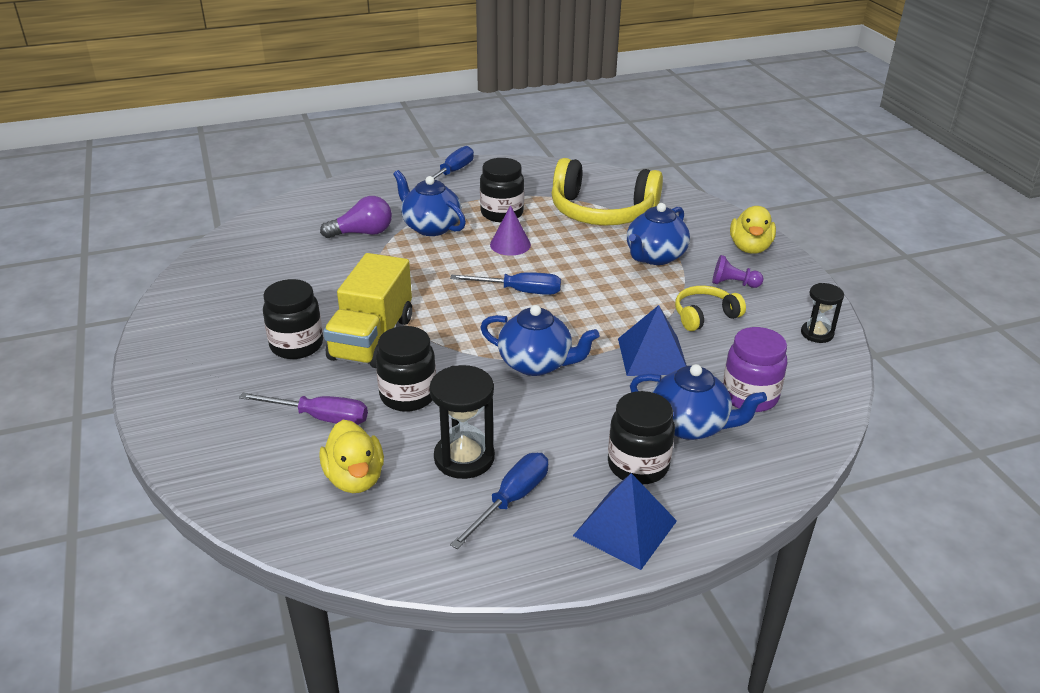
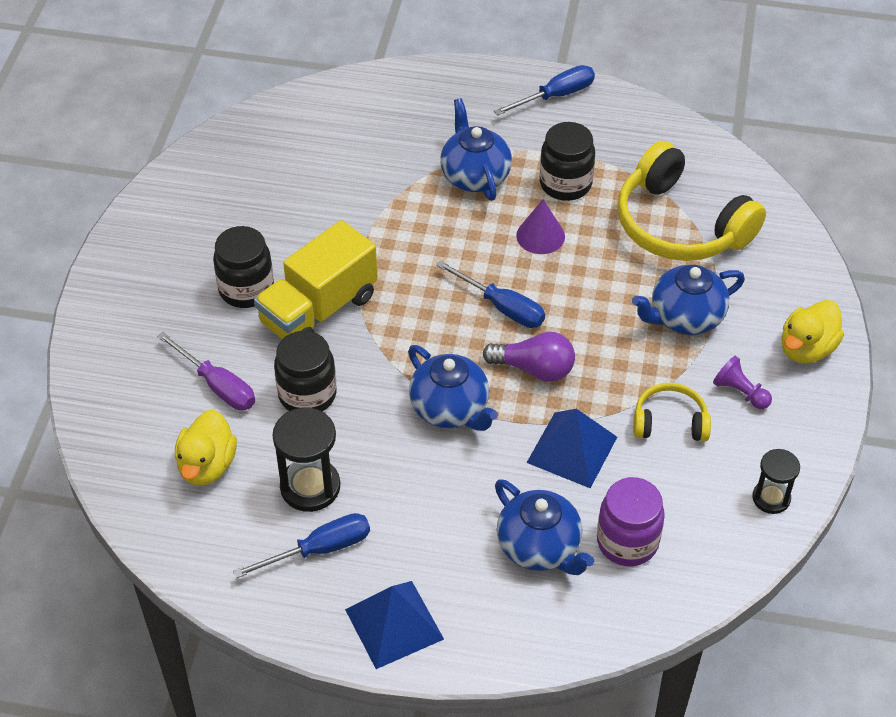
camera: 30 degrees right, 15 degrees up
purple light bulb [320,196,392,238] -> purple light bulb moved to [483,332,575,382]
black jar [608,391,675,484] -> none

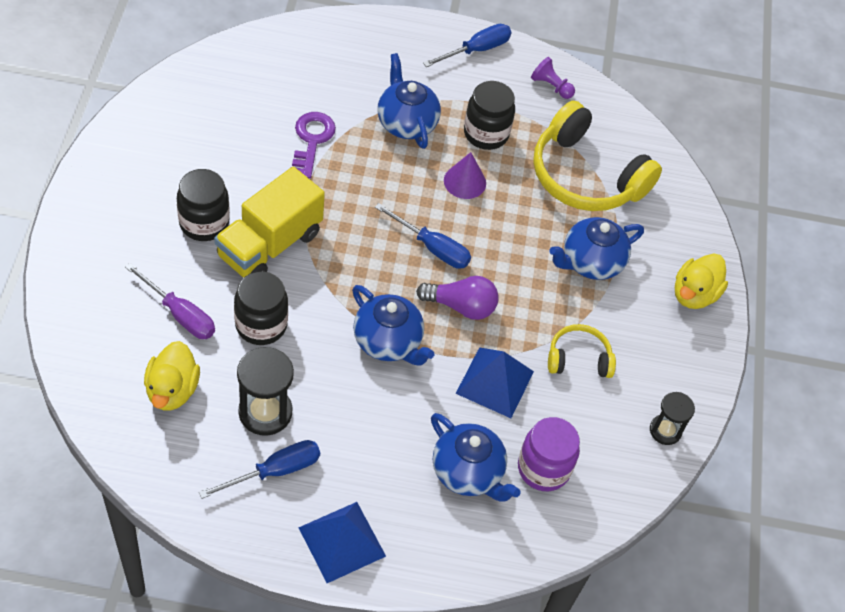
camera: 10 degrees left, 5 degrees up
purple pawn [713,356,772,409] -> purple pawn moved to [531,57,575,99]
none -> purple key [292,112,336,179]

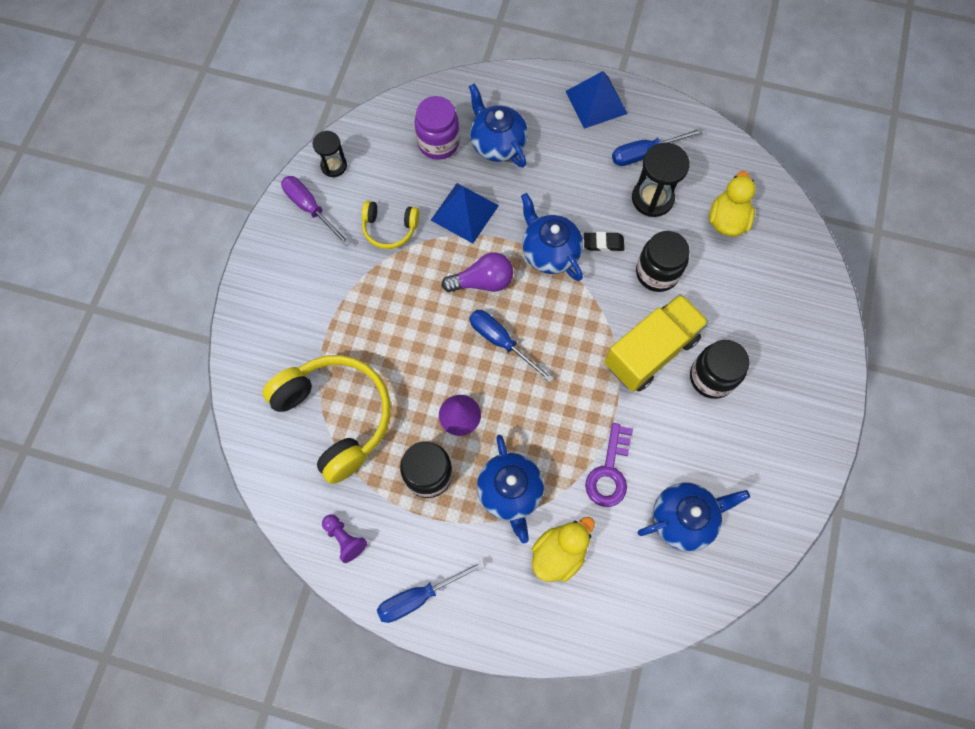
camera: 165 degrees left, 15 degrees up
purple screwdriver [125,263,215,339] -> purple screwdriver moved to [281,176,351,246]
purple light bulb [416,276,499,320] -> purple light bulb turned 150 degrees clockwise [442,252,513,292]
blue teapot [549,217,644,280] -> blue teapot moved to [638,483,750,551]
yellow duck [675,253,728,309] -> yellow duck moved to [532,517,595,582]
none -> black eraser [584,232,624,252]

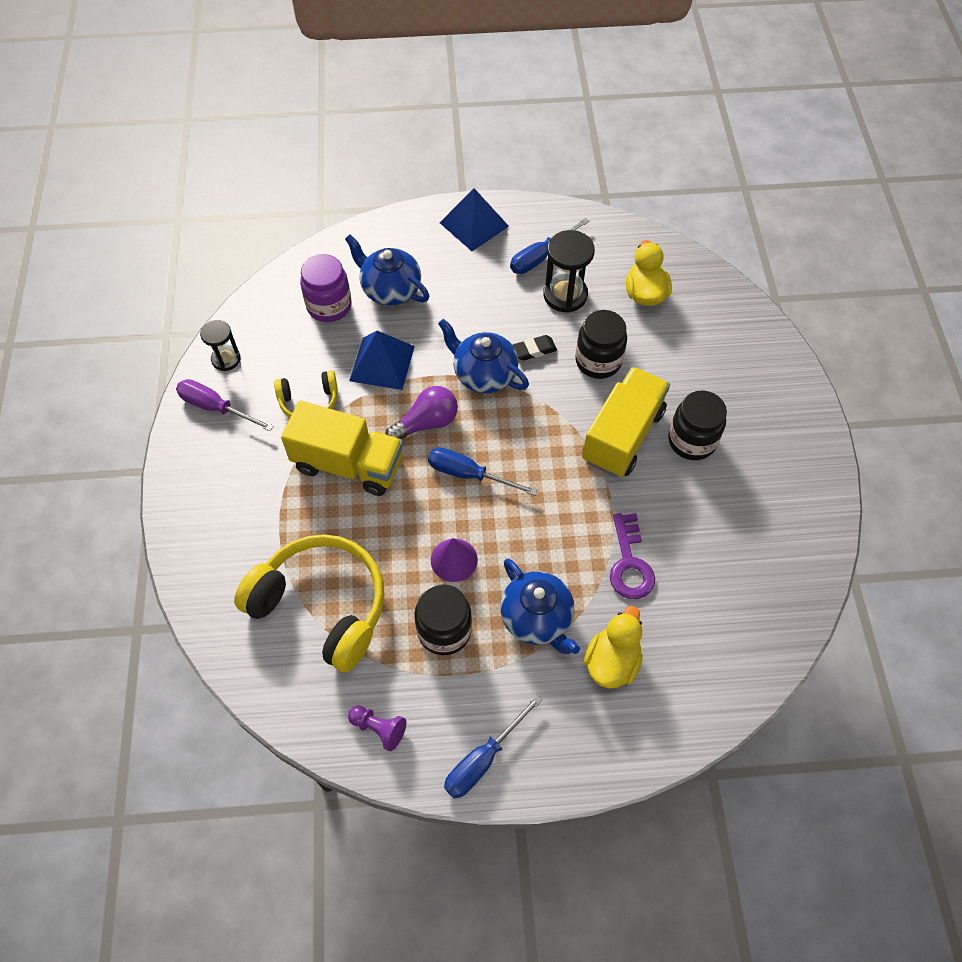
camera: 20 degrees left, 10 degrees down
blue teapot [638,483,750,551] -> none
none -> yellow truck [281,401,403,496]

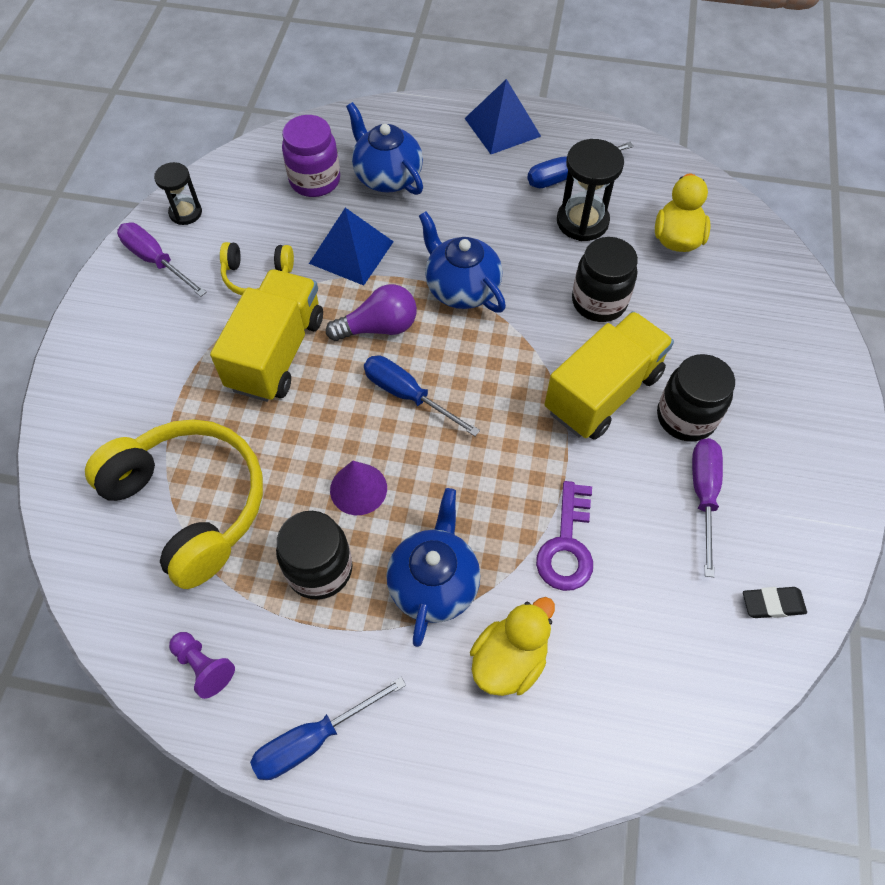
camera: 15 degrees right, 0 degrees up
yellow truck [281,401,403,496] -> yellow truck turned 105 degrees counterclockwise [210,269,323,402]
blue teapot [500,558,580,654] -> blue teapot turned 150 degrees counterclockwise [386,488,481,647]
black eraser [513,335,557,361] -> black eraser moved to [743,587,807,618]
none -> purple screwdriver [692,438,723,577]

